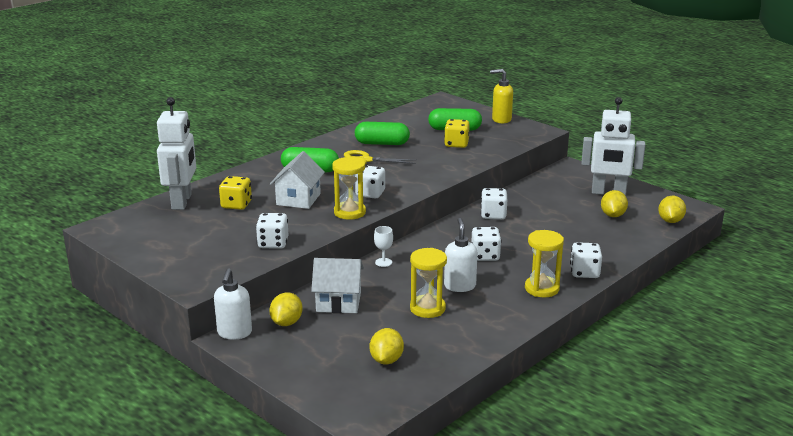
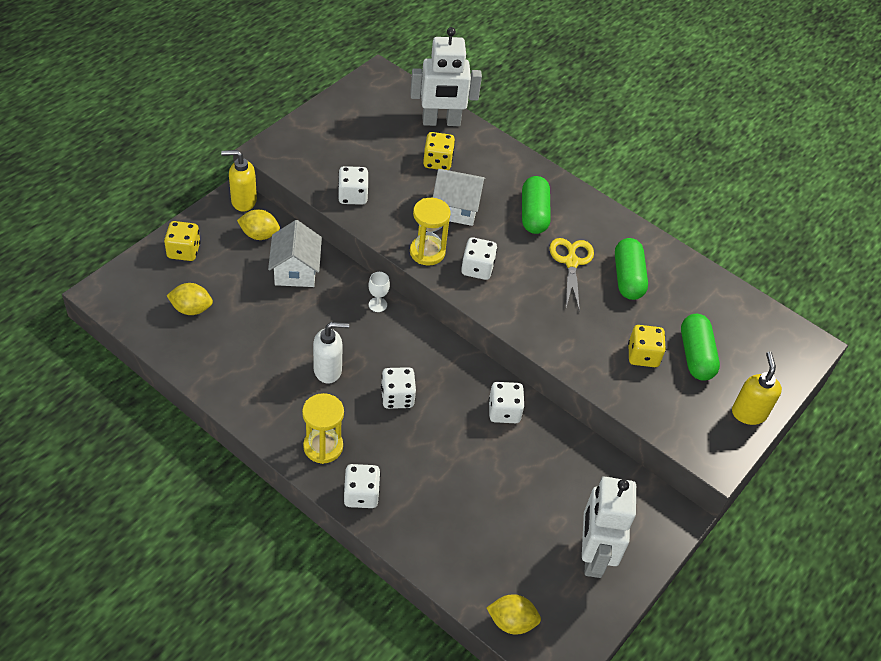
camera: 80 degrees right, 25 degrees up
white soap dispenser [214,268,252,340] -> yellow soap dispenser [221,150,257,212]
yellow hourglass [410,248,447,318] -> none
yellow lemon [601,190,628,217] -> none
none -> yellow dice [164,221,201,261]

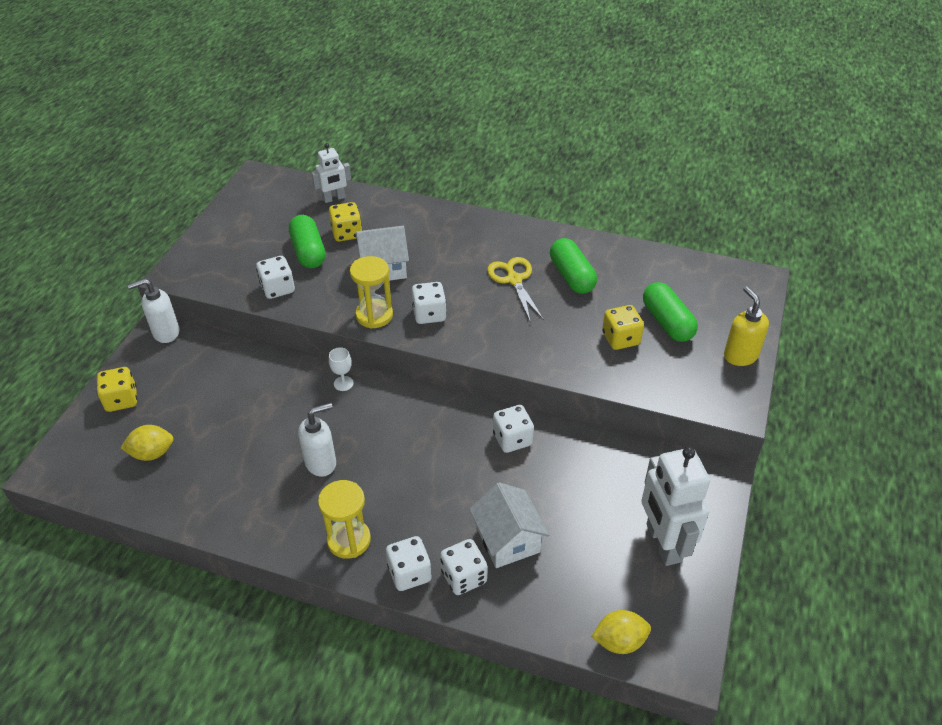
camera: 15 degrees left, 5 degrees down
yellow soap dispenser [221,150,257,212] -> white soap dispenser [127,278,180,343]
yellow lemon [237,209,280,240] -> none
white house [268,220,322,287] -> white house moved to [469,482,549,568]
white dice [381,367,416,409] -> white dice moved to [440,539,487,595]
white robot [410,27,482,126] -> white robot [311,143,351,203], size x0.56
green capsule [522,176,551,234] -> green capsule moved to [289,215,326,268]

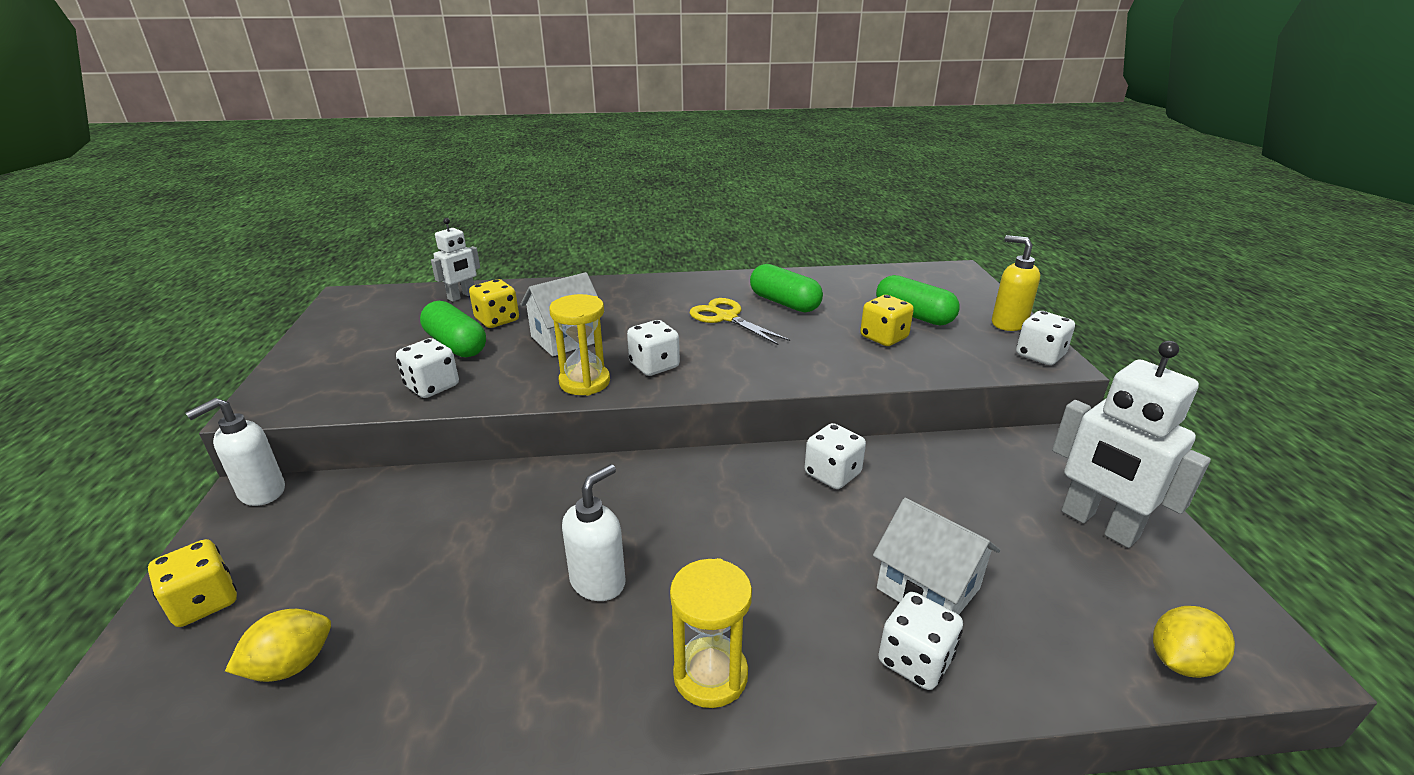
camera: 25 degrees left, 15 degrees down
white goblet [329,347,354,391] -> none
white dice [386,536,432,591] -> white dice moved to [1016,311,1075,365]

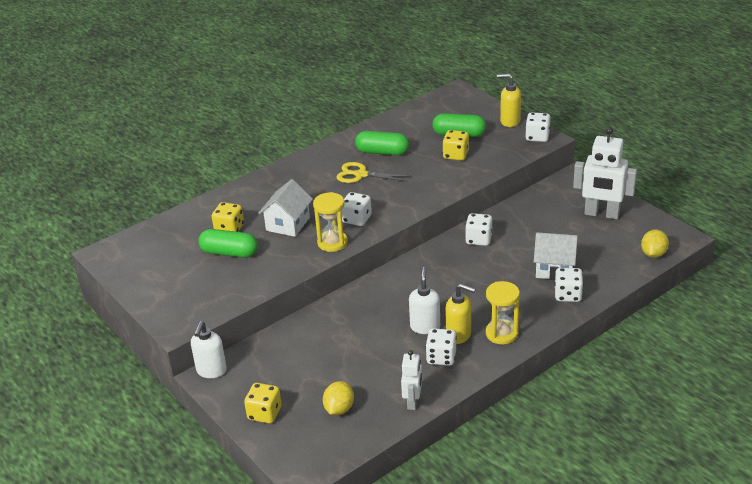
camera: 30 degrees left, 5 degrees up
white dice [396,338,459,398] -> white dice moved to [426,328,457,366]
white robot [431,218,480,302] -> white robot moved to [401,350,422,410]
none -> yellow soap dispenser [445,284,476,344]

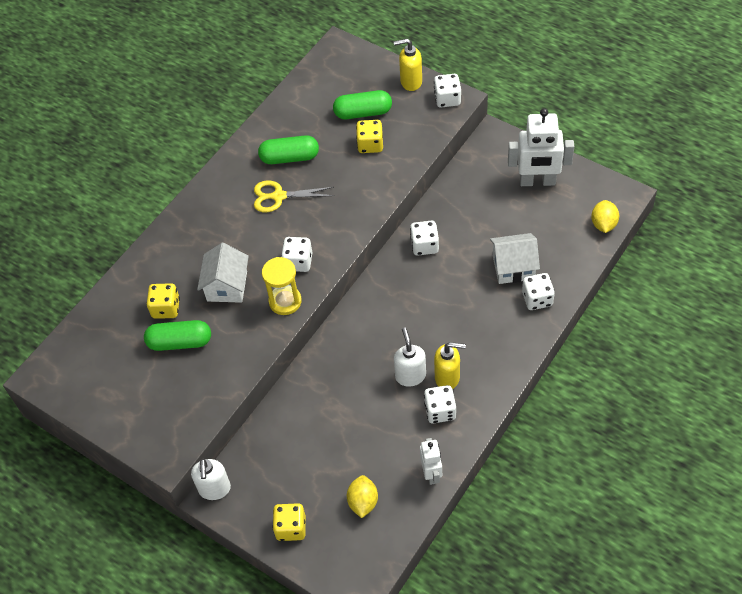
camera: 15 degrees left, 20 degrees up
yellow hourglass [486,281,520,344] -> none

